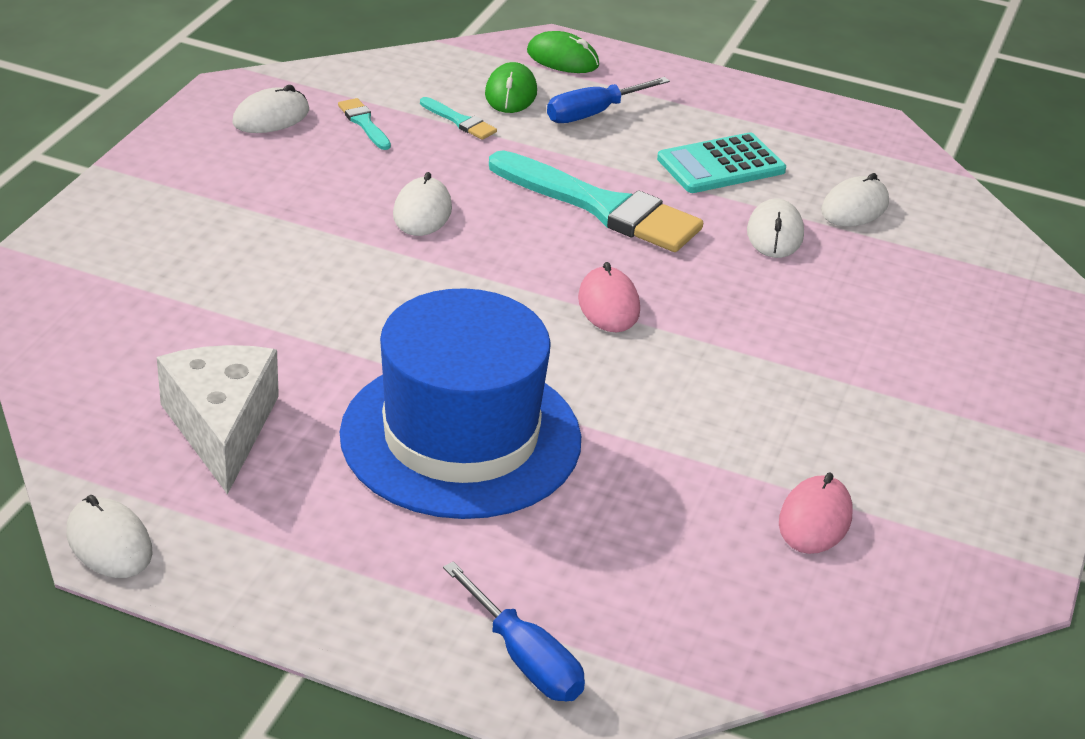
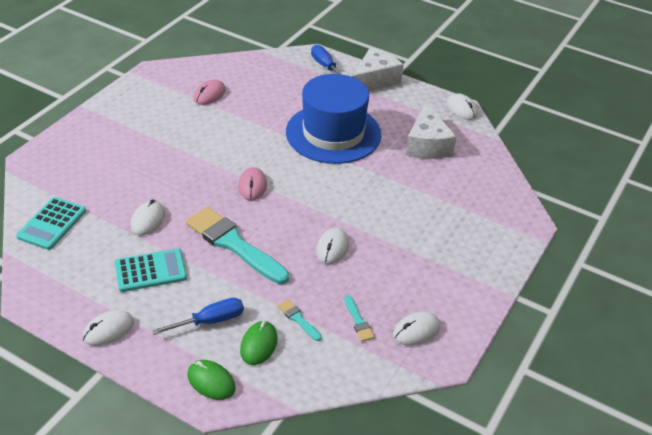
camera: 170 degrees left, 5 degrees up
white mouse [821,173,889,227] -> white mouse moved to [83,310,134,346]
none -> turquoise calculator [16,197,86,250]
none -> white cheese [352,47,403,91]

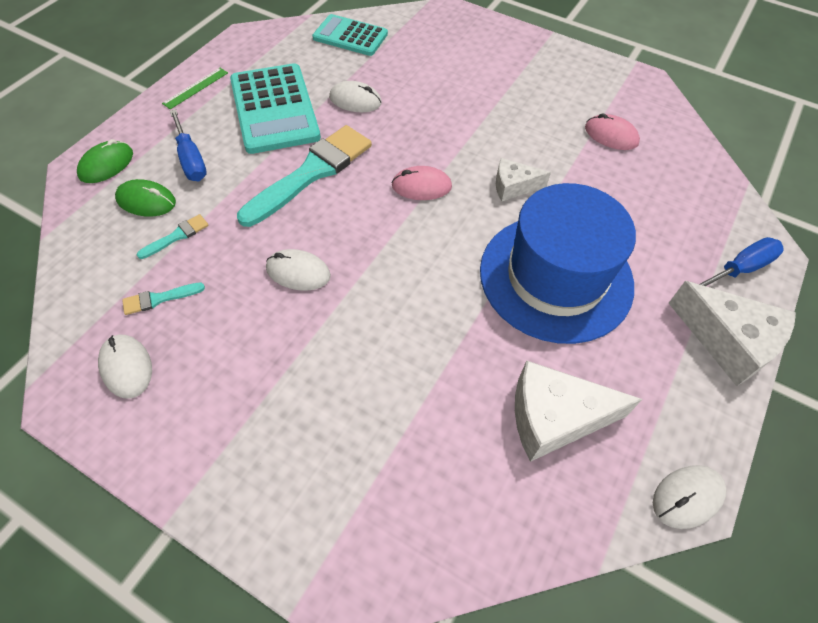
camera: 90 degrees right, 15 degrees up
white mouse [83,310,134,346] -> green ruler [162,68,228,109]
turquoise calculator [114,248,187,292] -> turquoise calculator [230,63,321,154], size x1.55
none -> white cheese [496,158,551,201]

